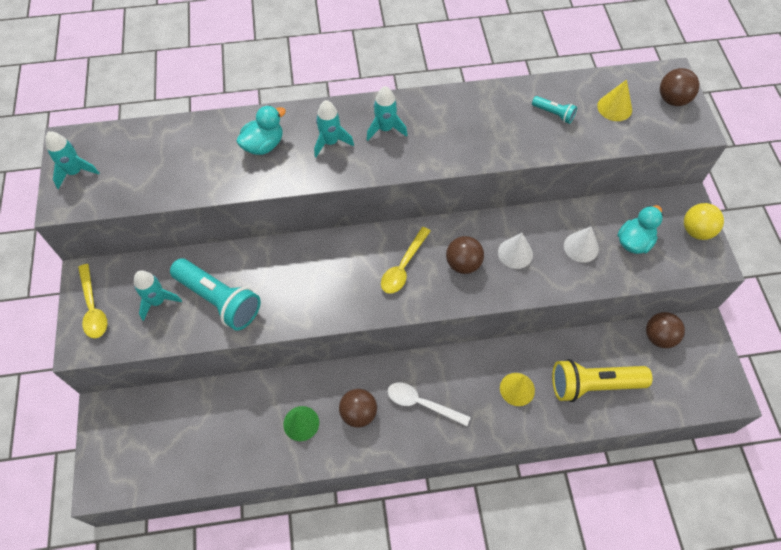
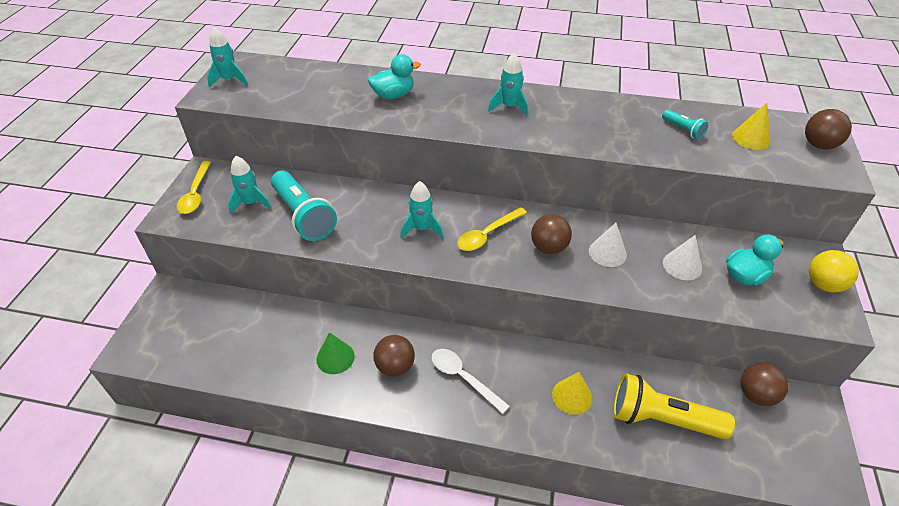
camera: 20 degrees right, 15 degrees down
turquoise rocket [314,100,354,157] -> turquoise rocket moved to [400,181,443,238]

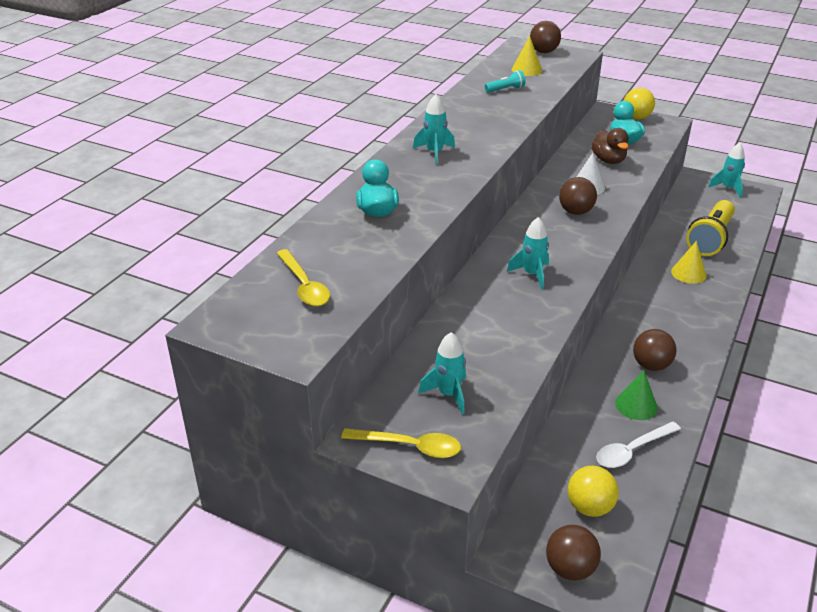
camera: 75 degrees left, 10 degrees down
turquoise rocket [207,27,248,88] -> turquoise rocket moved to [708,143,745,198]
turquoise flashlight [271,171,337,241] -> none
white spoon [432,349,510,414] -> white spoon moved to [596,422,681,468]
yellow spoon [457,207,527,251] -> yellow spoon moved to [277,249,330,306]
white cone [663,235,702,280] -> brown duck [591,128,629,164]
brown ball [741,362,789,406] -> brown ball moved to [546,525,601,581]
none -> yellow ball [568,466,619,517]

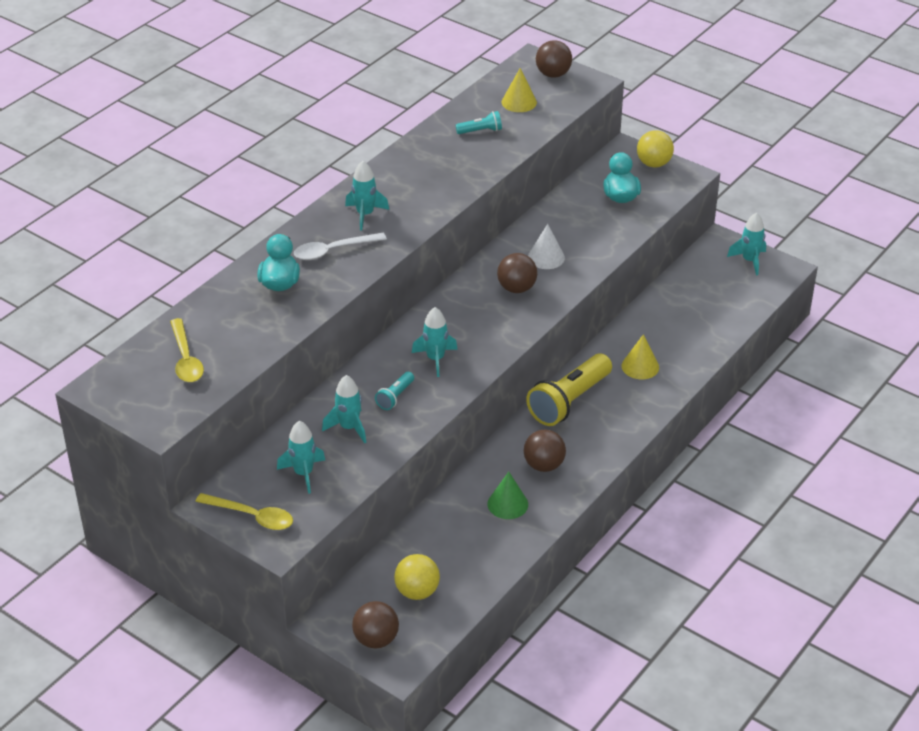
camera: 10 degrees right, 5 degrees up
brown duck [591,128,629,164] -> none
white spoon [596,422,681,468] -> white spoon moved to [294,233,387,260]
yellow flashlight [686,200,735,256] -> yellow flashlight moved to [526,354,612,426]
none -> turquoise rocket [322,375,366,444]
none -> turquoise flashlight [375,372,414,410]

